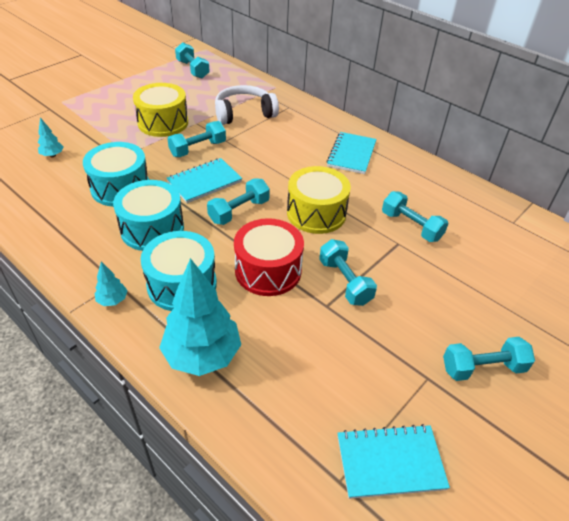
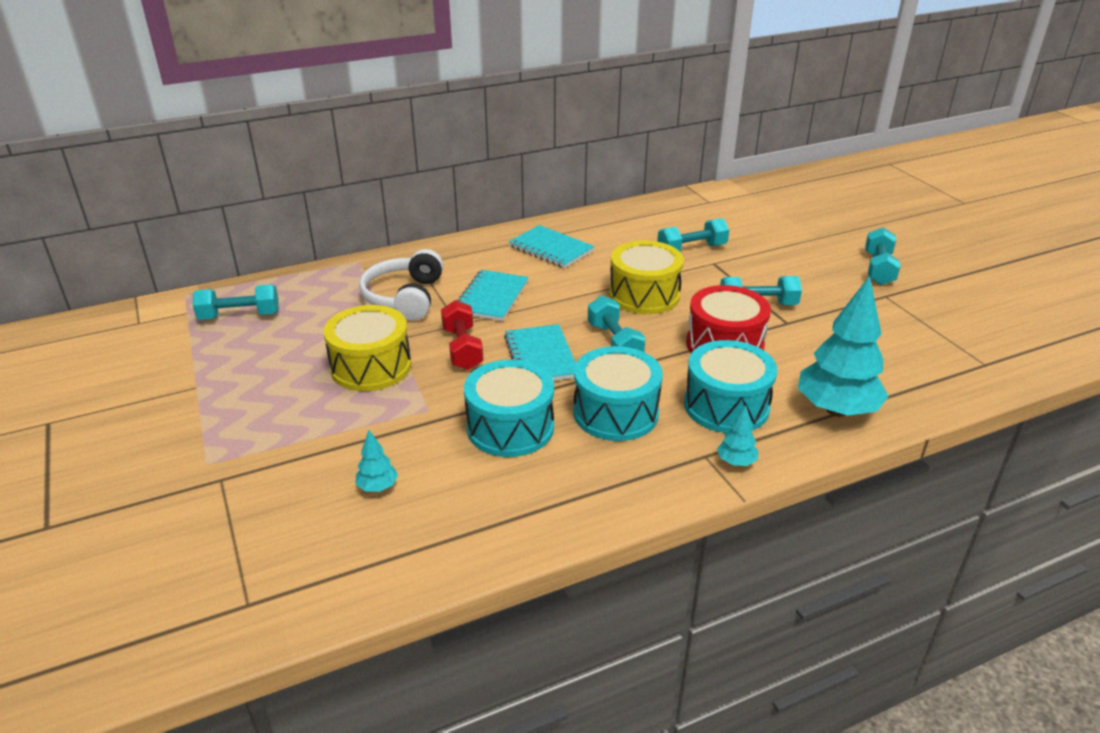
camera: 65 degrees left, 10 degrees down
turquoise dumbbell [167,121,226,157] -> red dumbbell [441,300,484,370]
turquoise notebook [338,424,450,499] -> turquoise notebook moved to [457,270,529,321]

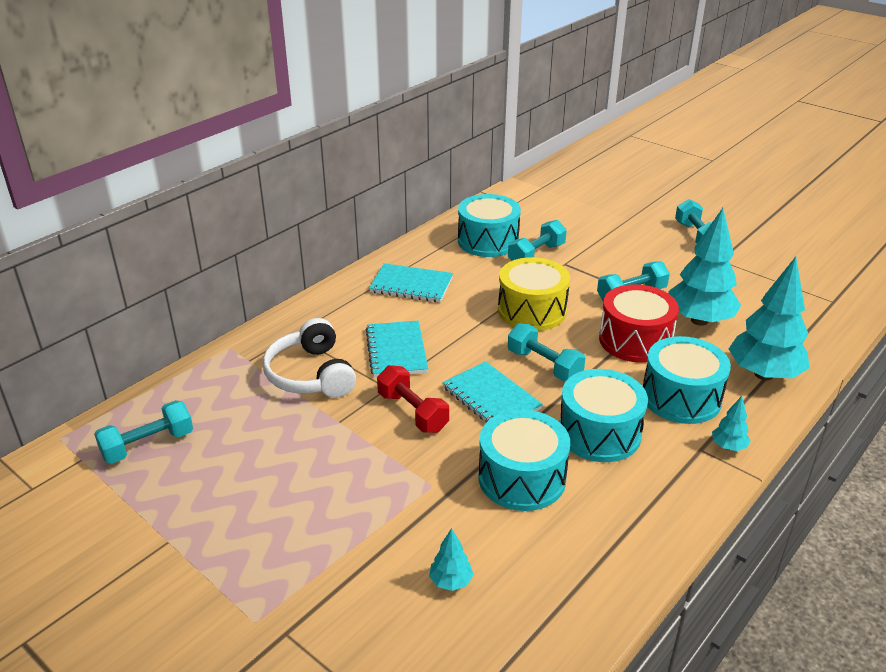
camera: 25 degrees left, 0 degrees up
yellow drum [323,305,411,391] -> none
none -> turquoise drum [458,194,521,257]
none -> turquoise tree [668,208,741,326]

